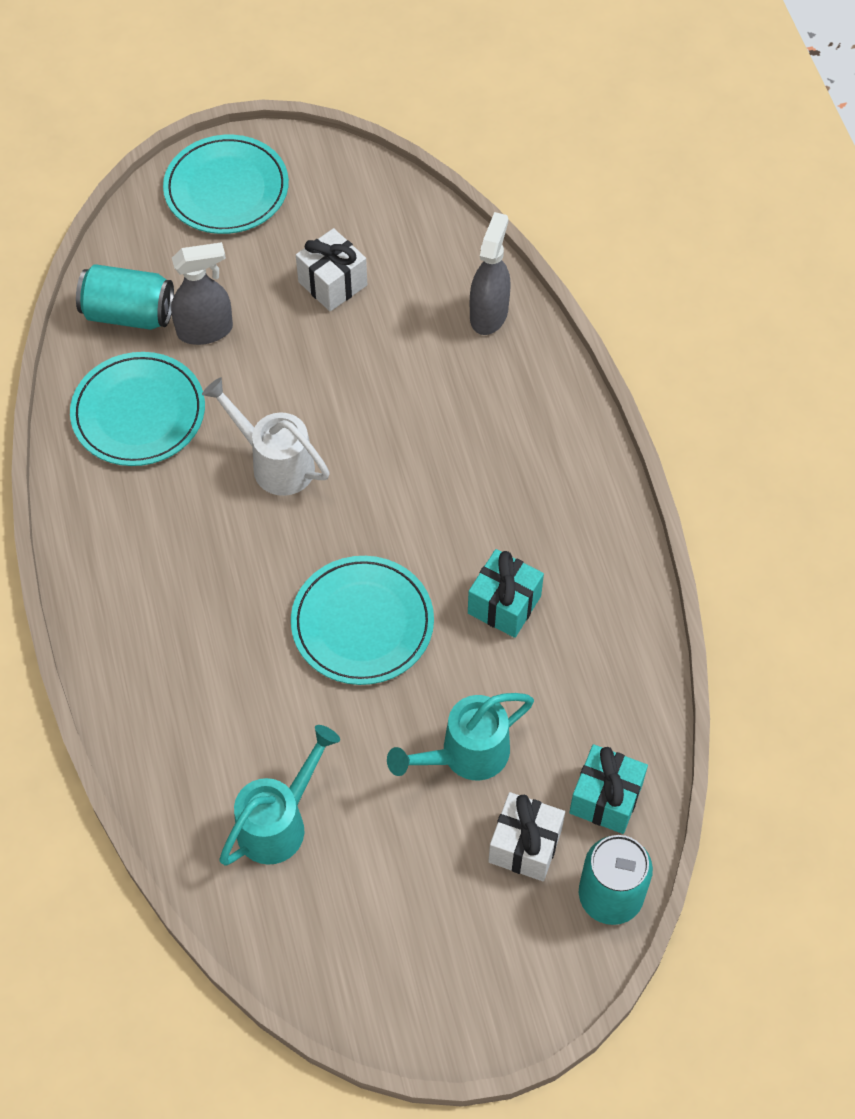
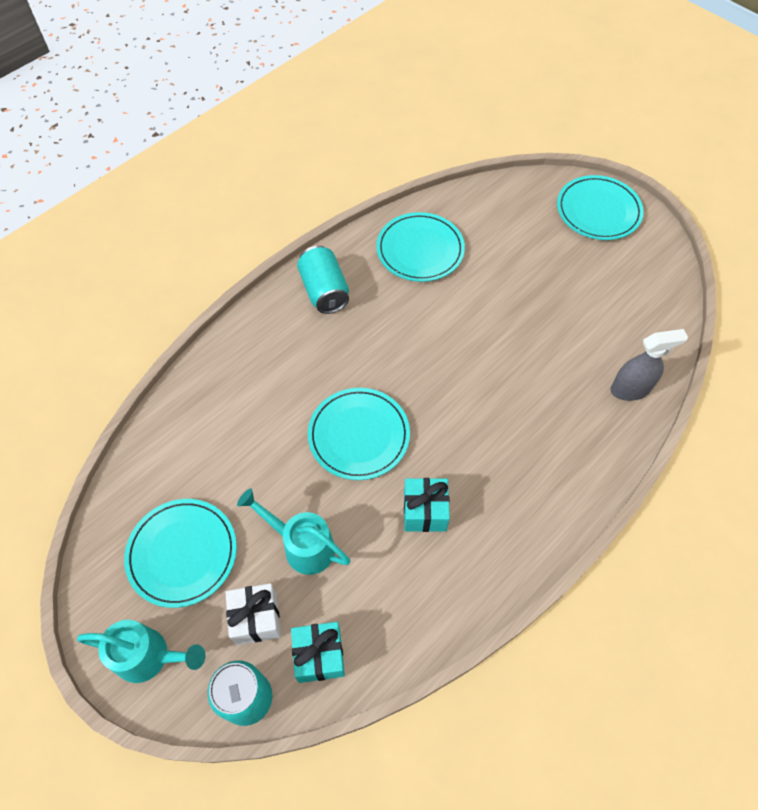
camera: 60 degrees right, 0 degrees up
turquoise can [76,264,174,330] -> turquoise can moved to [297,245,349,314]
grey spray bottle [171,242,233,345] -> none
white watering can [202,377,330,496] -> none
turquoise watering can [219,725,340,866] -> turquoise watering can moved to [77,620,205,683]
white gift [296,228,367,312] -> none
none -> turquoise plate [124,499,237,608]

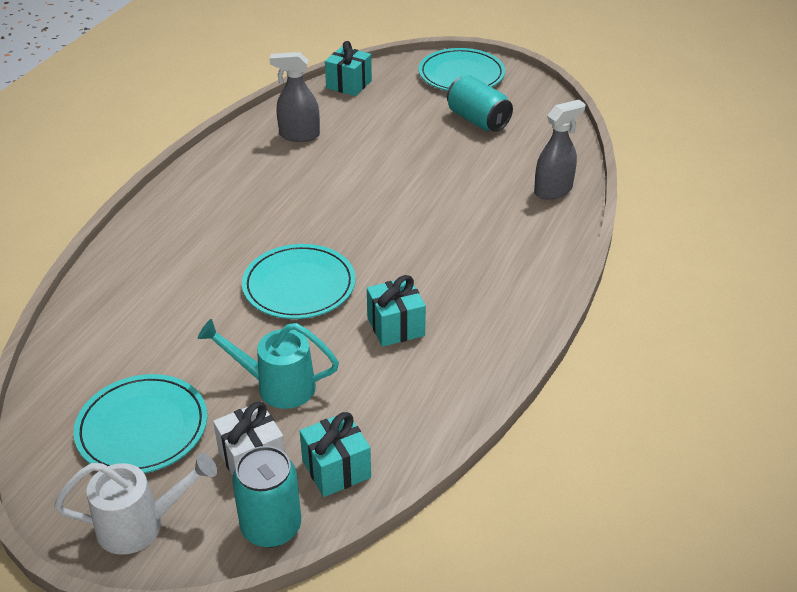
camera: 20 degrees left, 20 degrees down
turquoise watering can [77,620,205,683] -> white watering can [54,453,217,555]
turquoise can [297,245,349,314] -> turquoise can moved to [447,75,513,132]
turquoise plate [376,212,465,282] -> grey spray bottle [269,52,320,142]
none -> turquoise gift [325,41,372,96]

